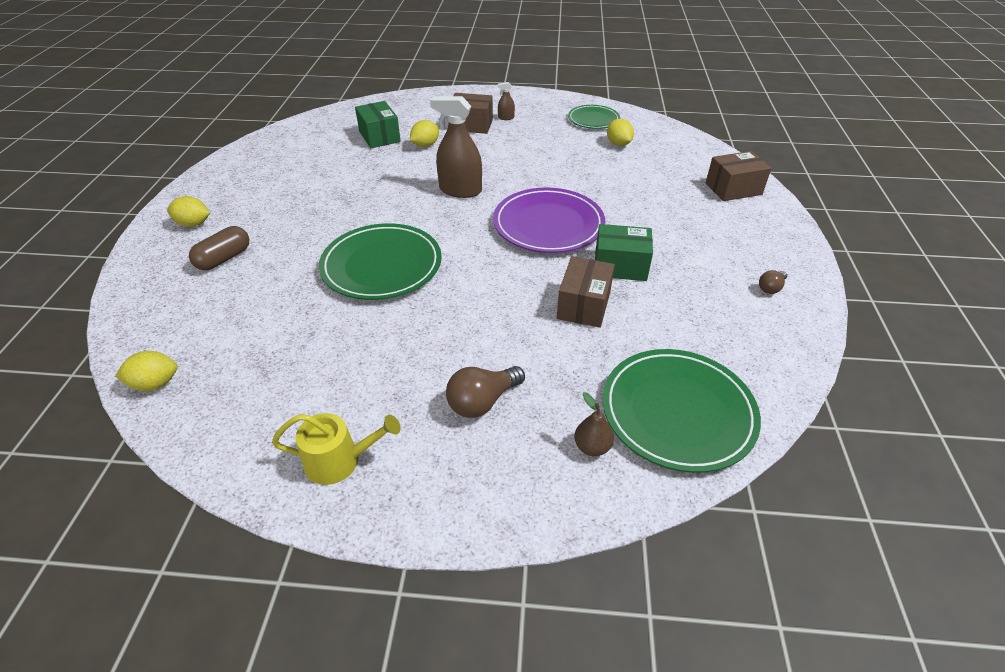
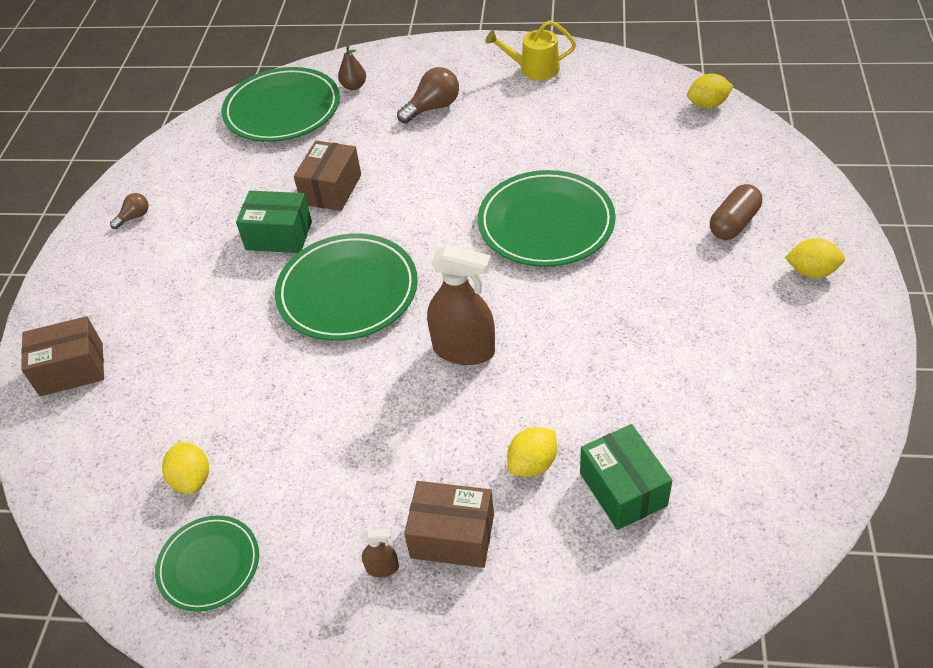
camera: 175 degrees left, 5 degrees up
purple plate [493,187,605,253] -> green plate [275,234,418,341]

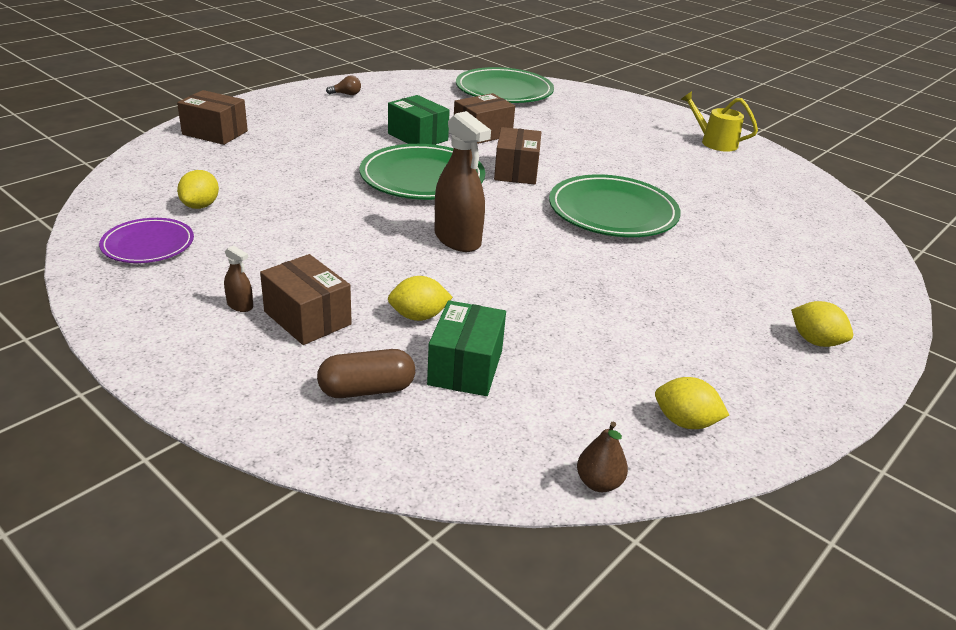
camera: 30 degrees right, 15 degrees down
green plate [155,515,259,612] -> purple plate [99,218,194,263]
brown pear [338,46,366,90] -> brown pear moved to [577,422,628,492]
brown light bulb [397,67,459,124] -> none
yellow lemon [687,74,733,108] -> yellow lemon moved to [655,377,729,429]
brown capsule [710,184,762,240] -> brown capsule moved to [317,349,415,398]
none -> brown box [494,127,541,184]

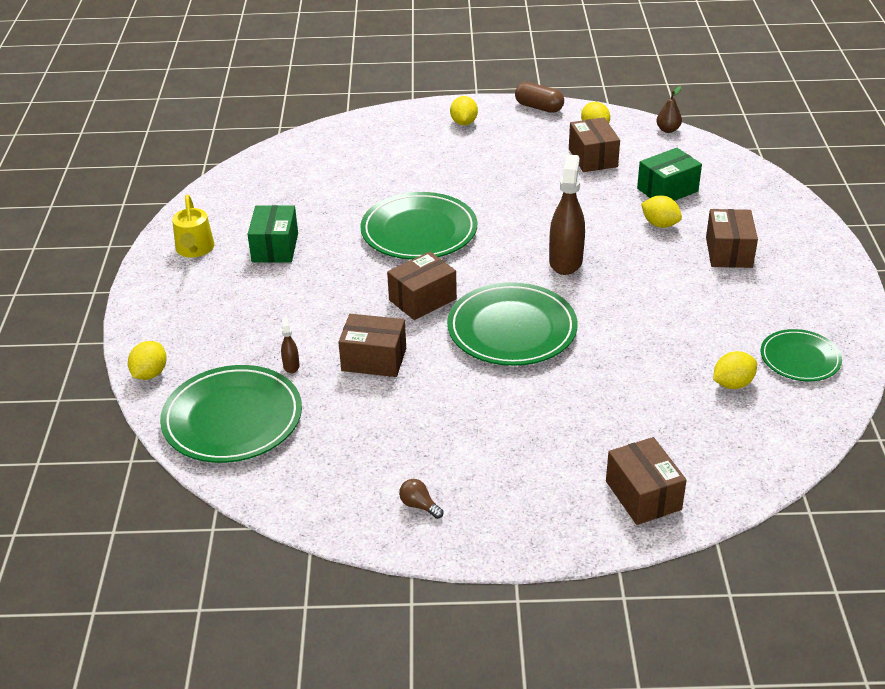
camera: 130 degrees left, 5 degrees up
purple plate [99,218,194,263] -> green plate [761,329,842,381]
brown spray bottle [224,245,253,312] -> brown spray bottle moved to [281,318,299,373]
brown capsule [317,349,415,398] -> brown capsule moved to [515,82,564,113]
green box [388,95,450,145] -> green box moved to [247,205,298,263]
none -> yellow lemon [128,341,167,380]
none -> brown box [569,117,620,172]

